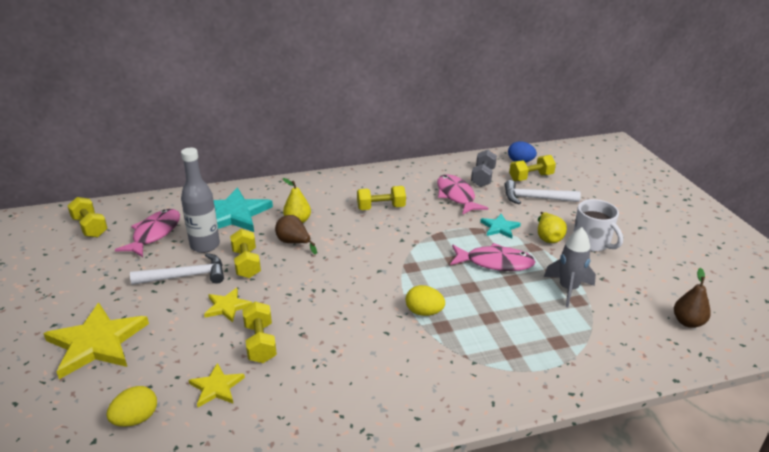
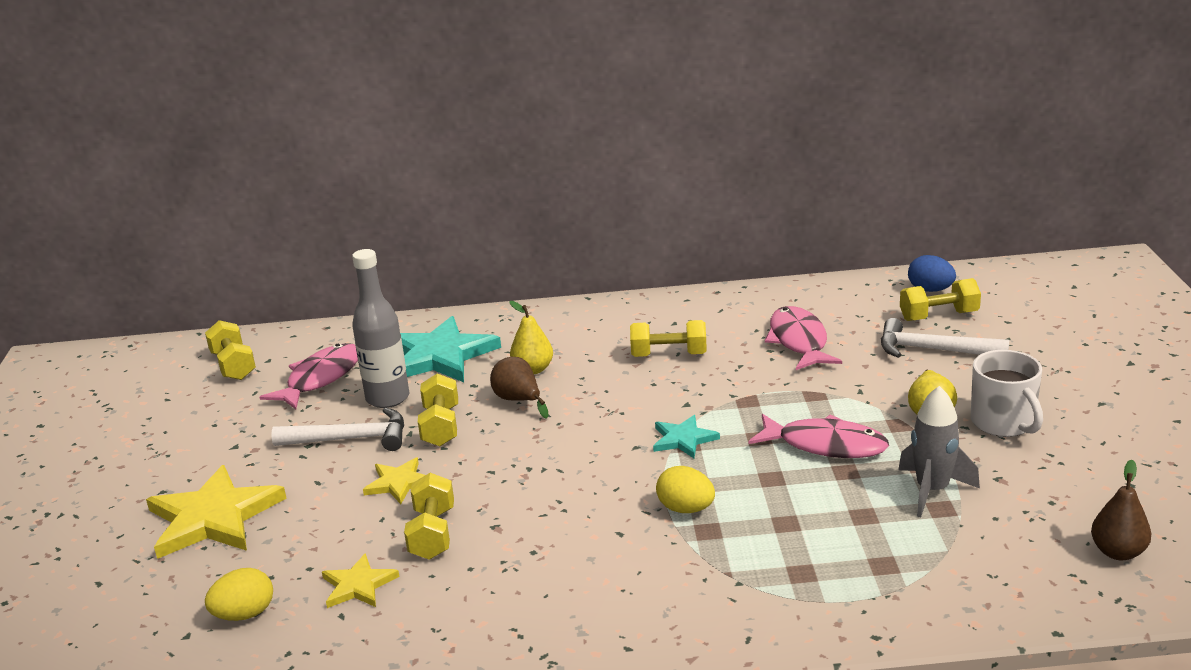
camera: 15 degrees right, 5 degrees down
grey dumbbell [471,150,497,187] -> none
turquoise star [480,214,521,239] -> turquoise star moved to [653,415,720,458]

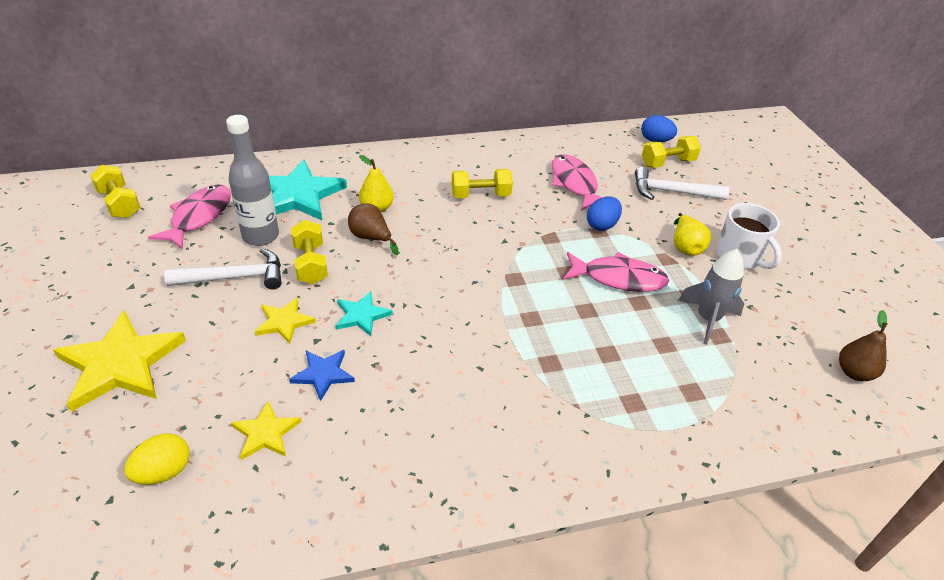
camera: 15 degrees left, 15 degrees up
yellow dumbbell [404,473,454,560] -> blue star [289,350,355,401]
turquoise star [653,415,720,458] -> turquoise star moved to [335,291,393,336]
yellow egg [656,466,715,513] -> none
none -> blue egg [587,197,622,231]

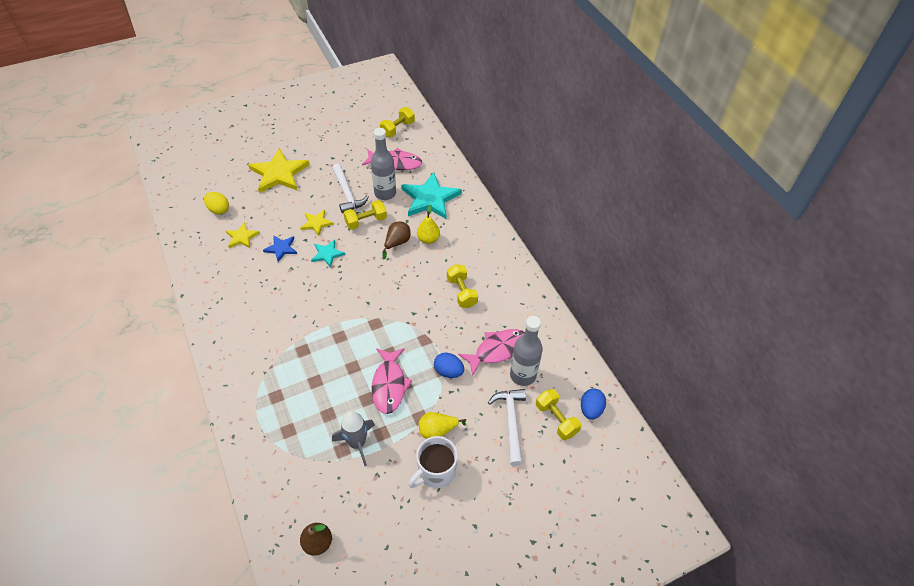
camera: 80 degrees right, 10 degrees up
none -> grey bottle [510,316,543,386]

